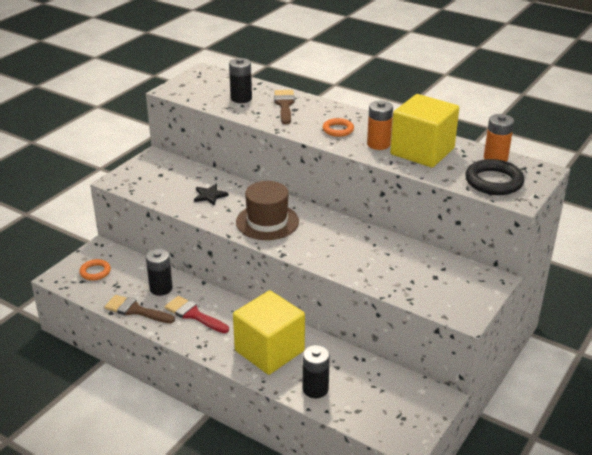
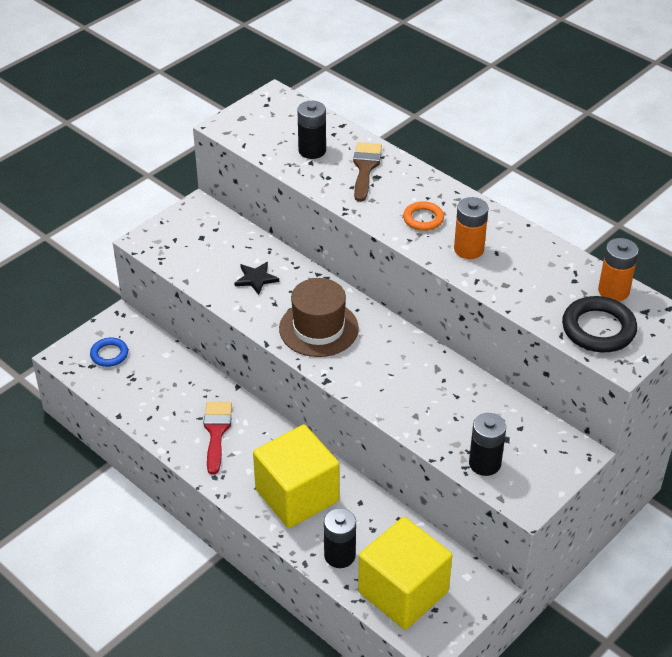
camera: 10 degrees right, 10 degrees up
orange ring [79,259,111,280] -> blue ring [90,338,128,367]
brown brush [104,295,175,323] -> none
black battery [146,249,173,296] -> black battery moved to [469,413,506,476]
red brush [165,296,229,333] -> red brush turned 45 degrees clockwise [203,402,232,475]
yellow cube [390,94,459,168] -> yellow cube moved to [358,517,452,630]

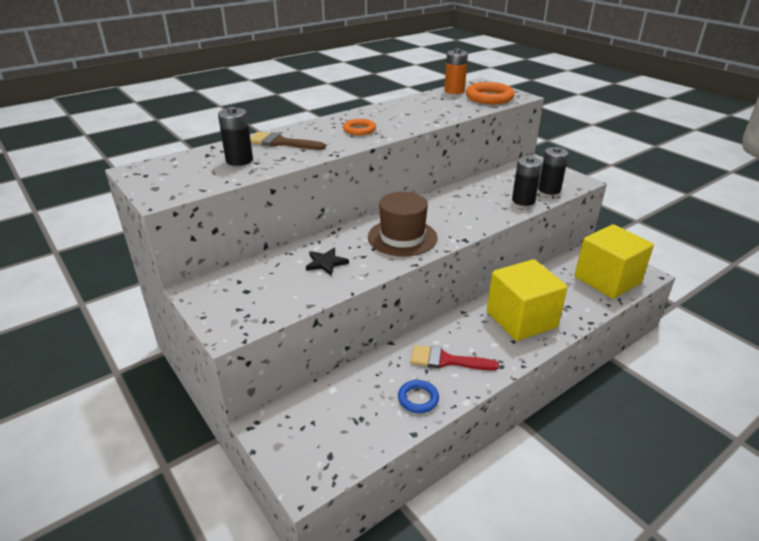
camera: 80 degrees left, 10 degrees down
blue ring [90,338,128,367] -> blue ring moved to [398,380,439,413]
black battery [324,508,356,568] -> black battery moved to [512,157,542,206]
orange battery [454,197,489,259] -> none
black ring [562,296,637,352] -> orange ring [466,82,515,104]

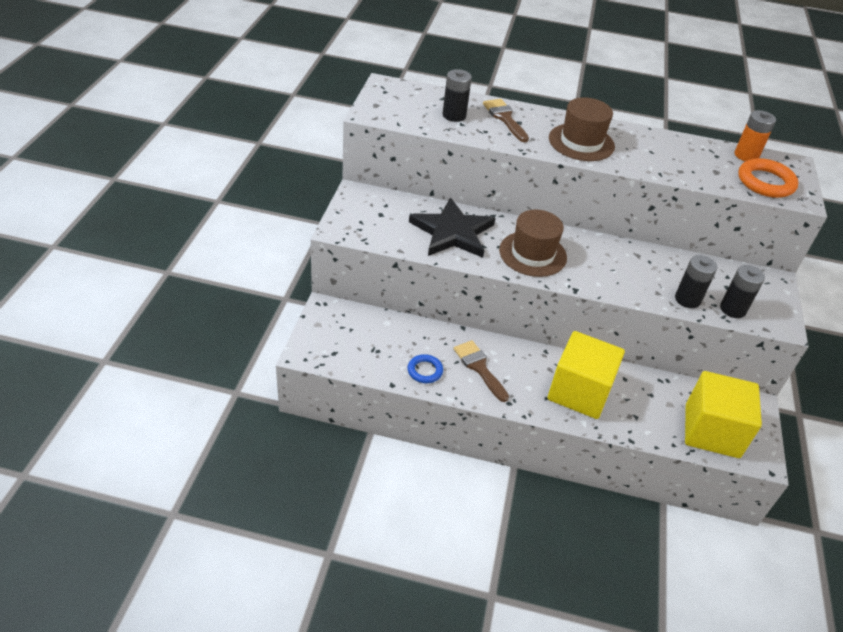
camera: 45 degrees right, 10 degrees up
black star [306,248,349,275] -> black star [409,197,495,258], size x2.23
orange ring [343,119,376,135] -> brown hat [549,97,615,161]
red brush [410,345,499,371] -> brown brush [454,340,509,402]

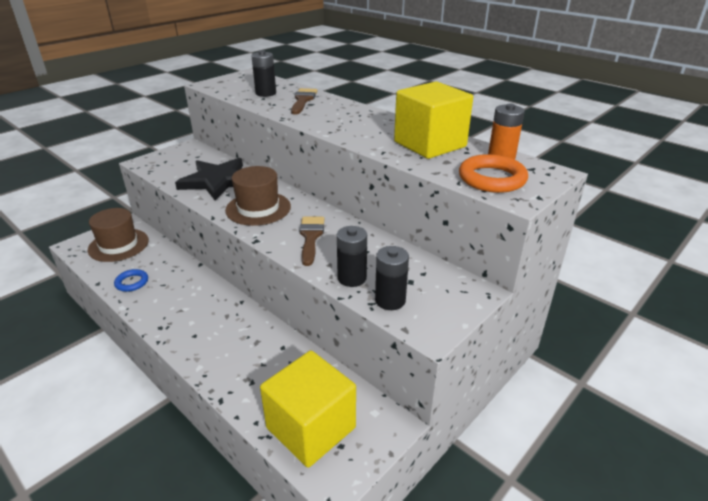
camera: 35 degrees right, 10 degrees down
brown brush [454,340,509,402] -> brown brush moved to [299,217,324,266]
yellow cube [548,331,625,419] -> yellow cube moved to [394,81,473,159]
brown hat [549,97,615,161] -> brown hat moved to [88,208,149,262]

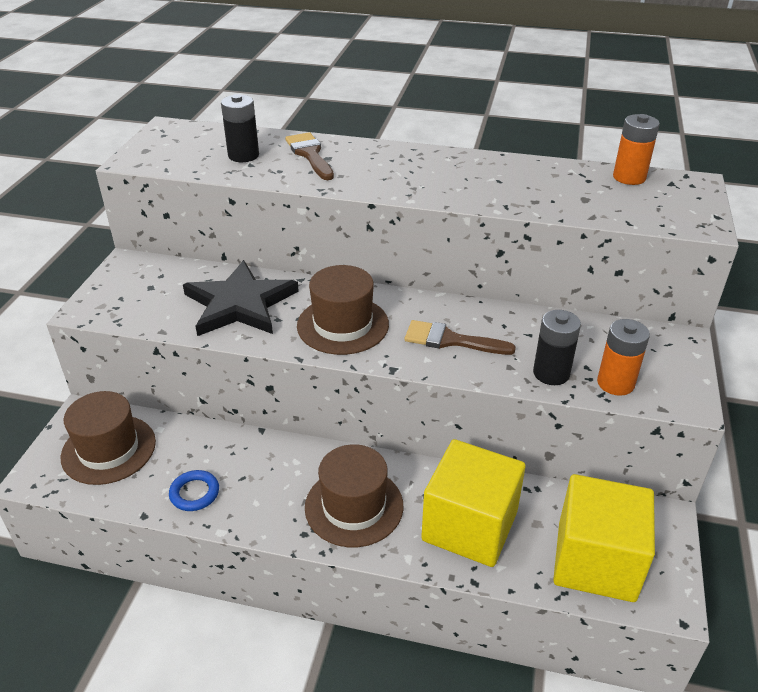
camera: 30 degrees left, 5 degrees up
brown brush [299,217,324,266] -> brown brush turned 45 degrees counterclockwise [405,320,516,355]
black battery [375,246,409,310] -> orange battery [597,319,650,396]
yellow cube [394,81,473,159] -> yellow cube moved to [421,439,526,567]
orange ring [459,154,528,193] -> none
none -> brown hat [305,444,403,547]

